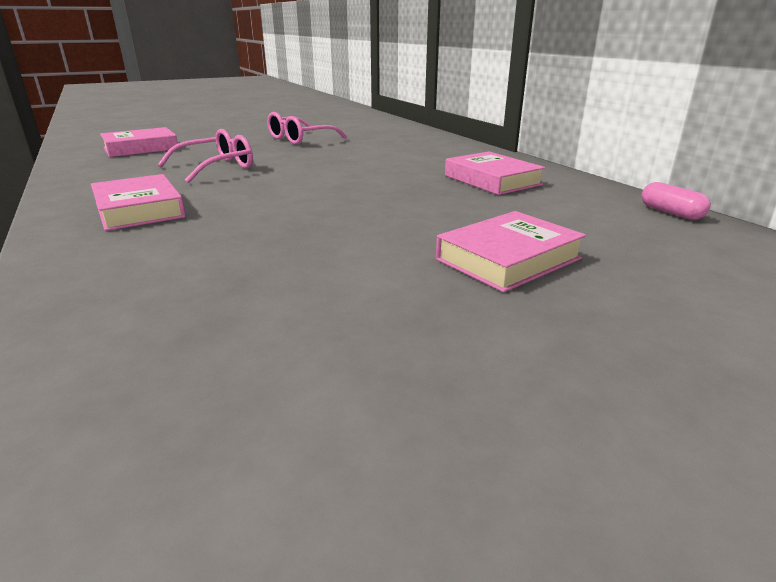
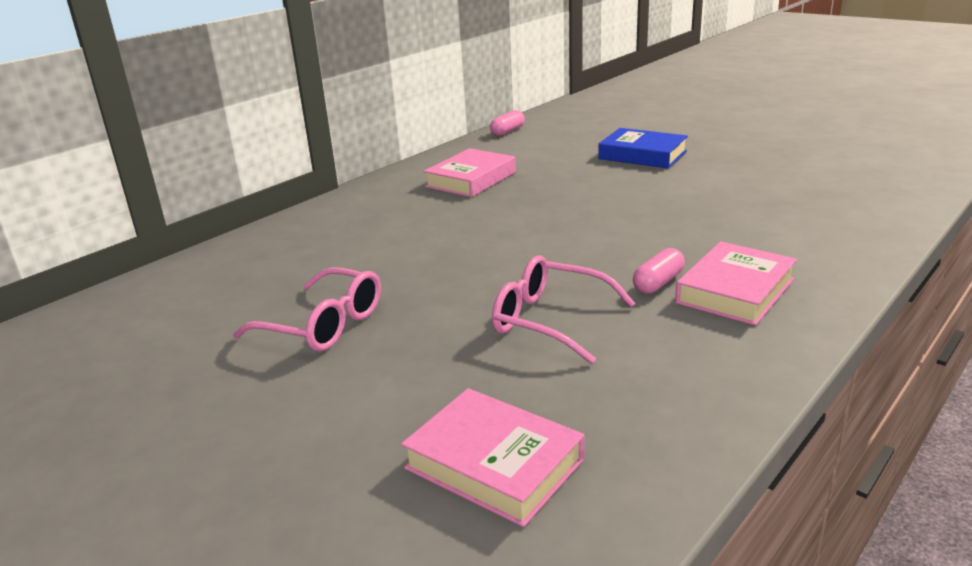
camera: 110 degrees left, 0 degrees up
pink book [436,211,586,292] -> blue book [598,128,688,168]
none -> pink capsule [633,248,685,294]

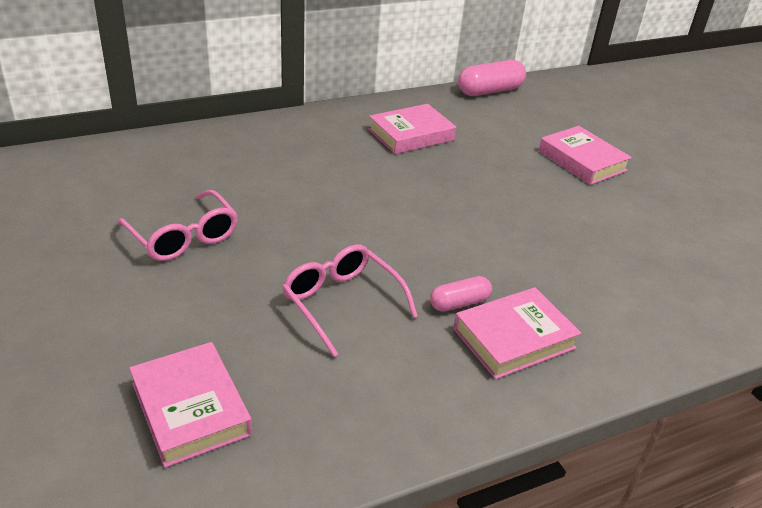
camera: 20 degrees right, 10 degrees up
pink capsule [490,110,525,136] -> pink capsule [458,60,526,96], size x1.71
blue book [598,128,688,168] -> pink book [539,126,632,185]

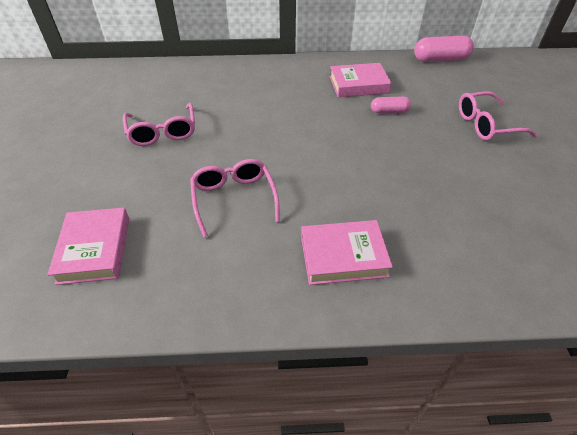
camera: 25 degrees right, 10 degrees up
pink capsule [430,276,492,312] -> pink capsule moved to [371,97,411,113]
pink book [539,126,632,185] -> pink glasses [459,91,538,140]

